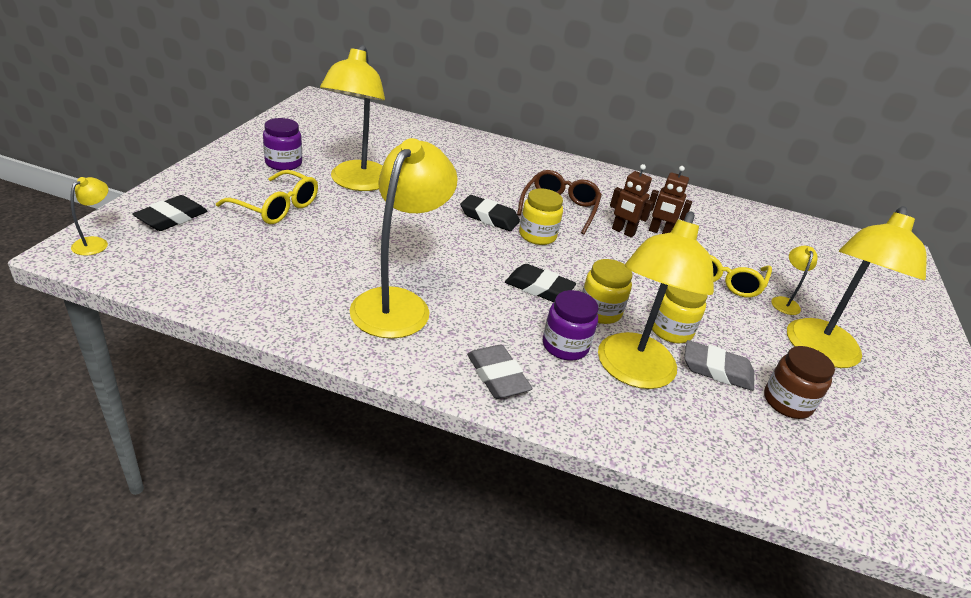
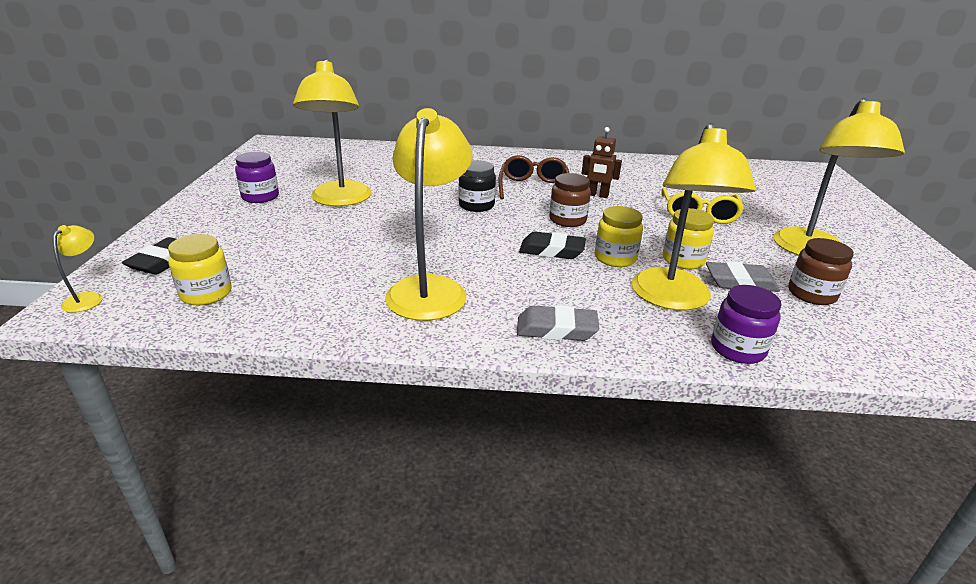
camera: 10 degrees left, 5 degrees down
yellow glasses [216,170,318,224] -> none
black eraser [460,195,520,231] -> black jar [458,160,496,212]
grey eraser [467,345,533,399] -> grey eraser turned 45 degrees counterclockwise [517,305,599,341]
yellow jar [519,189,563,245] -> yellow jar moved to [168,234,232,305]
purple jar [543,290,599,361] -> purple jar moved to [711,285,781,364]
brown robot [649,166,692,234] -> none
yellow lamp [772,246,818,315] -> none
none -> brown jar [549,173,591,227]

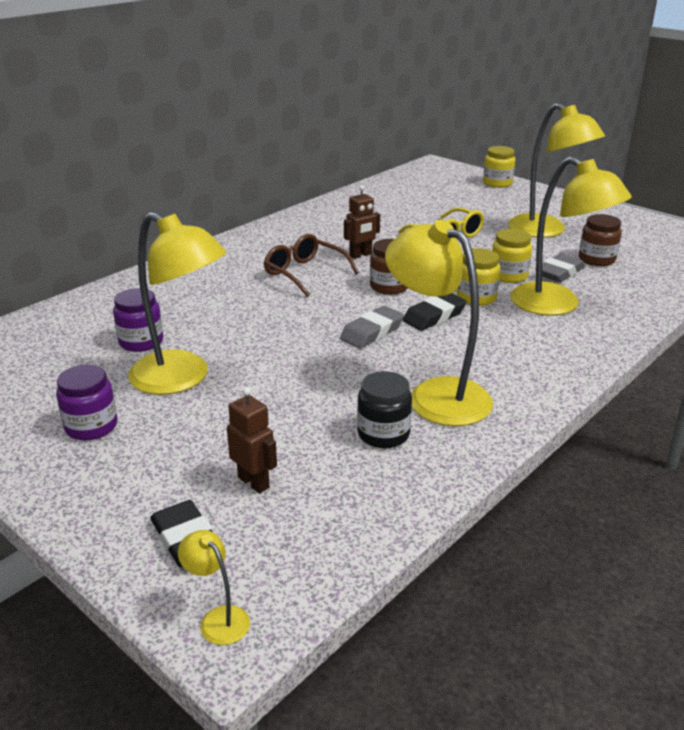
camera: 50 degrees left, 0 degrees up
yellow jar [168,234,232,305] -> yellow jar moved to [483,146,516,188]
black jar [458,160,496,212] -> black jar moved to [357,371,412,448]
grey eraser [517,305,599,341] -> grey eraser moved to [340,306,404,348]
purple jar [711,285,781,364] -> purple jar moved to [113,288,163,352]
none -> brown robot [227,387,277,494]

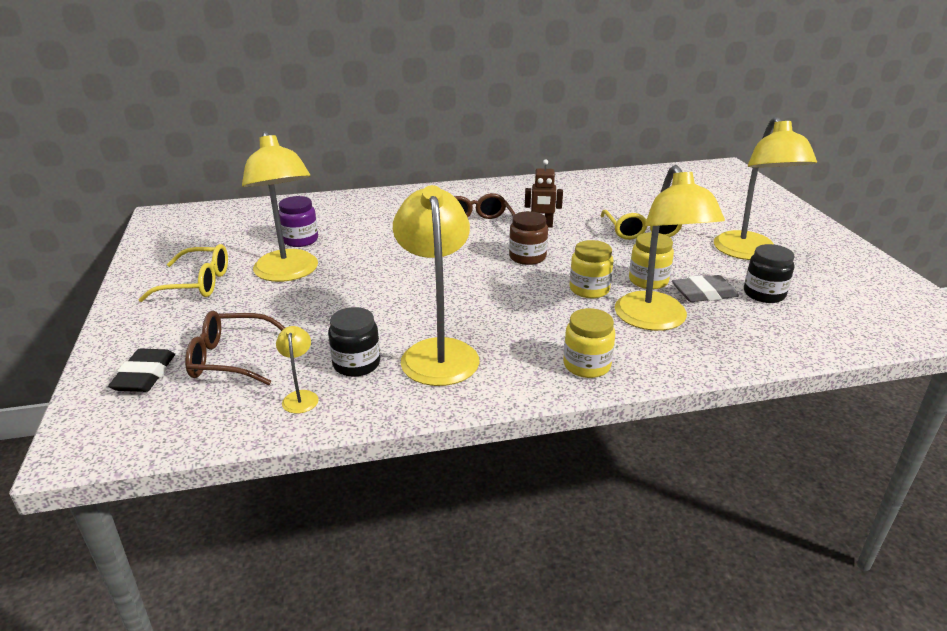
camera: 35 degrees right, 0 degrees up
purple jar [56,365,118,440] -> yellow glasses [138,244,228,302]
yellow lamp [178,530,250,645] -> yellow lamp moved to [276,326,319,414]
brown robot [227,387,277,494] -> brown glasses [185,311,285,385]
grey eraser [340,306,404,348] -> none
black eraser [403,293,467,331] -> none
yellow jar [483,146,516,188] -> yellow jar moved to [563,308,615,378]
brown jar [579,214,622,266] -> black jar [744,244,795,303]

